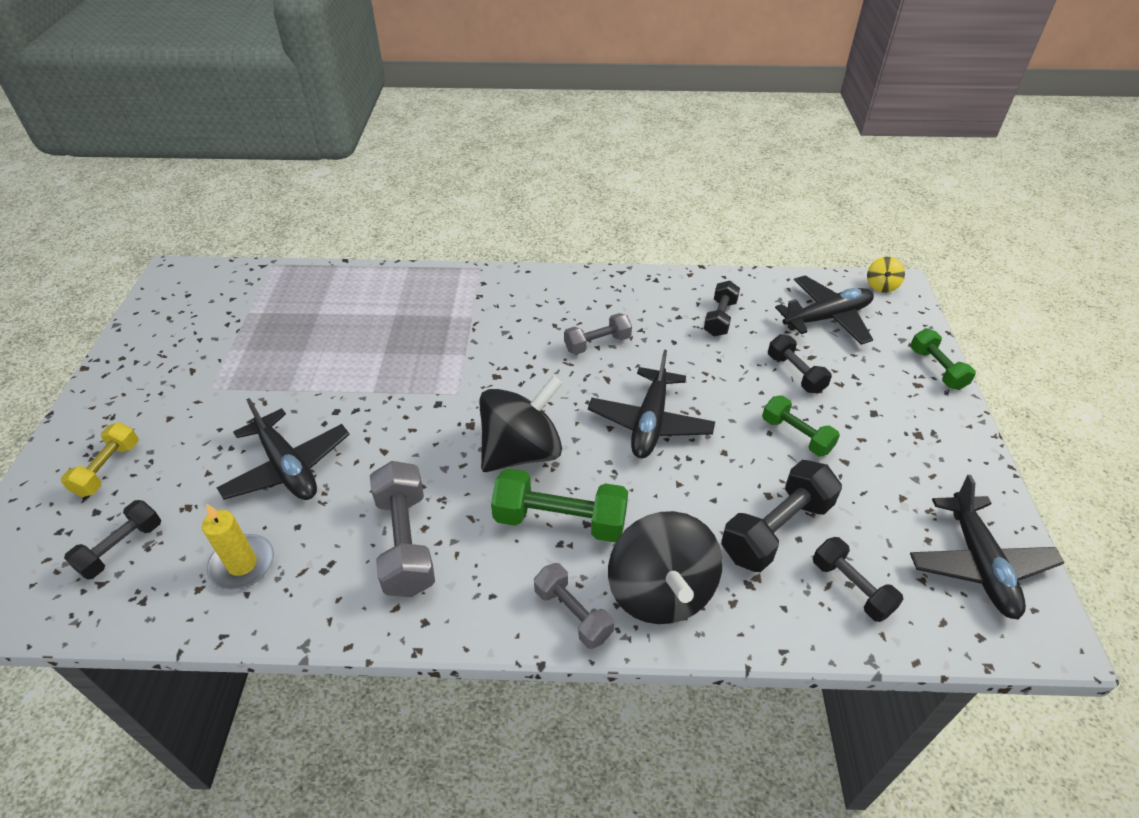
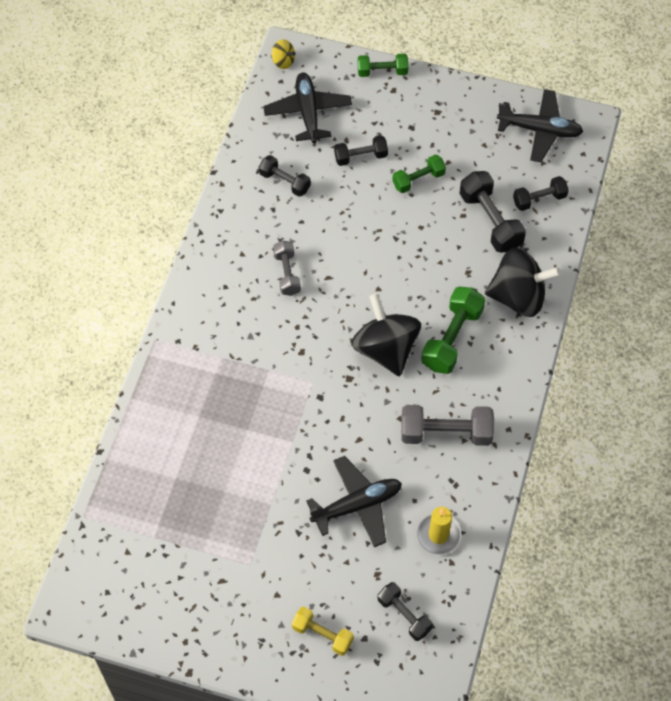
camera: 75 degrees left, 15 degrees up
grey dumbbell [534,563,614,649] -> none
black plane [588,350,715,458] -> none

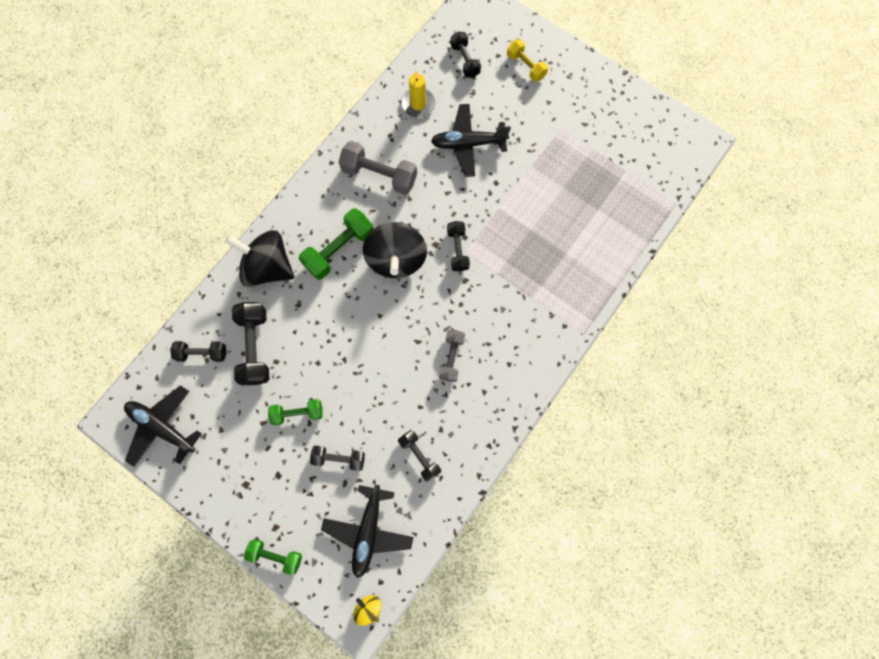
camera: 160 degrees left, 15 degrees up
none -> black dumbbell [447,221,470,272]

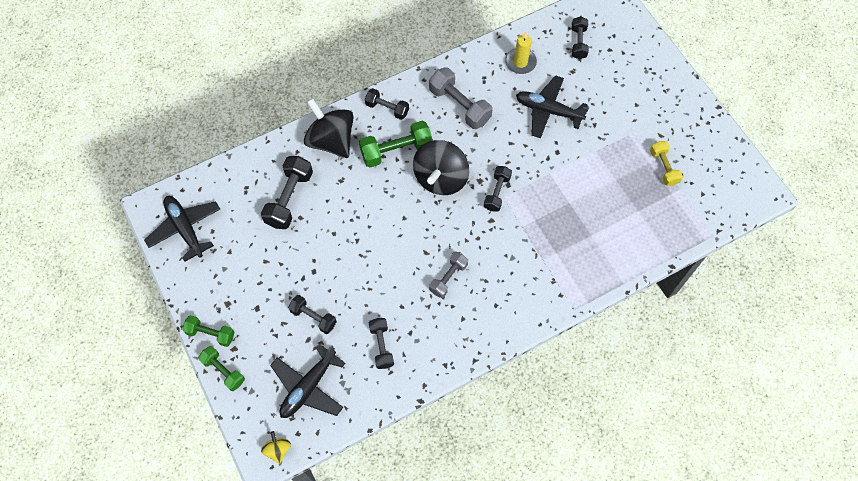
camera: 25 degrees right, 10 degrees down
black dumbbell [170,341,226,362] -> black dumbbell moved to [365,88,409,120]
green dumbbell [268,399,323,425] -> green dumbbell moved to [182,315,234,347]
yellow dumbbell [507,39,548,82] -> yellow dumbbell moved to [650,141,683,186]

